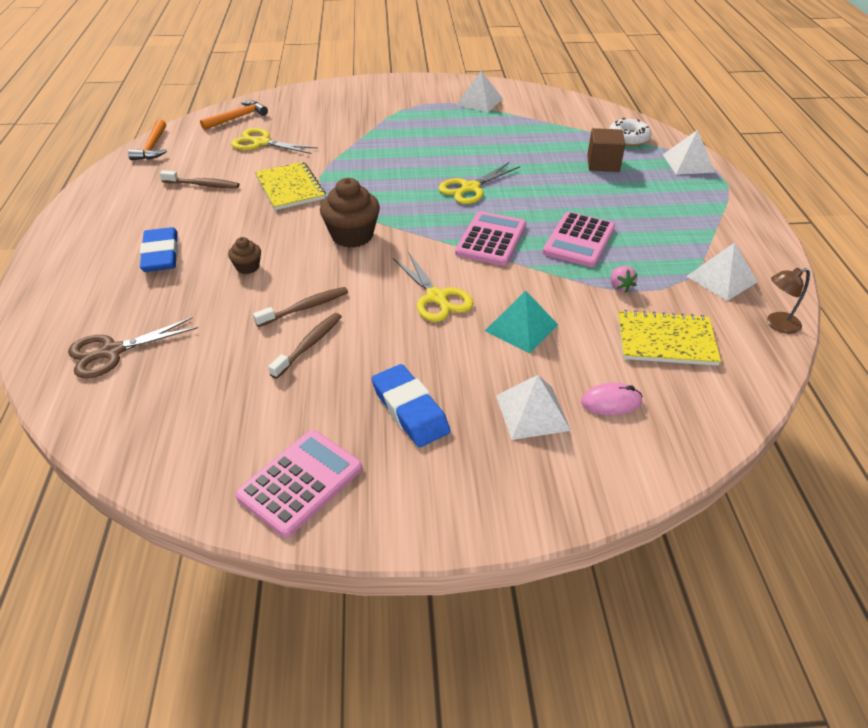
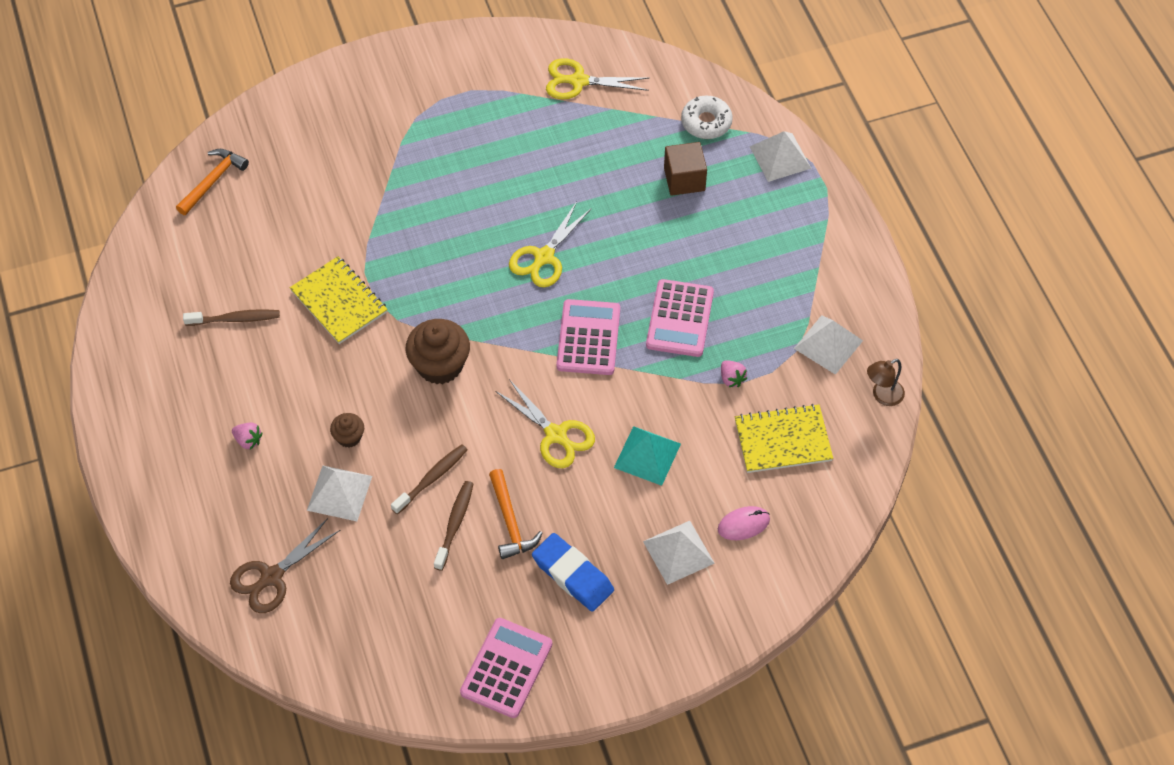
camera: 15 degrees left, 15 degrees up
orange hammer [128,119,167,160] -> orange hammer moved to [489,469,543,559]
blue eraser [140,227,178,272] -> pink strawberry [232,422,263,449]
yellow scissors [231,128,318,154] -> yellow scissors moved to [546,58,649,99]
white pyramid [456,71,503,112] -> white pyramid moved to [307,466,372,521]

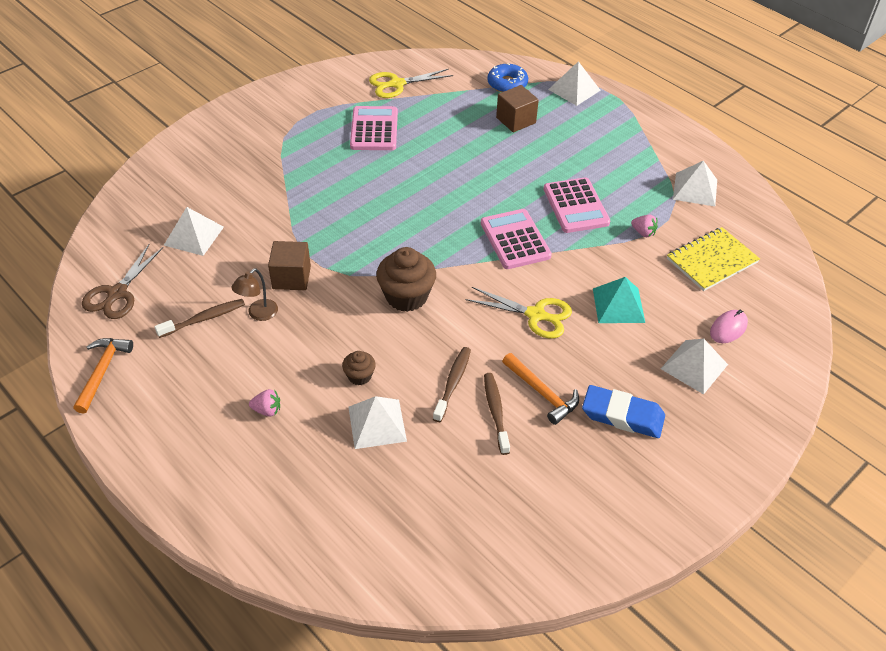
camera: 25 degrees left, 10 degrees down
orange hammer [176,149,249,215] -> orange hammer moved to [73,338,133,414]
brown scissors [230,518,340,613] -> brown scissors moved to [82,244,163,319]
yellow notebook [290,256,388,344] -> brown cube [268,241,311,290]
pink calculator [460,618,552,718] -> pink calculator moved to [350,106,398,150]
yellow scissors [509,202,592,288] -> none
white donut [681,95,733,139] -> blue donut [487,63,528,92]
brown lamp [867,359,905,406] -> brown lamp moved to [232,268,278,321]
none -> white pyramid [164,207,224,256]

